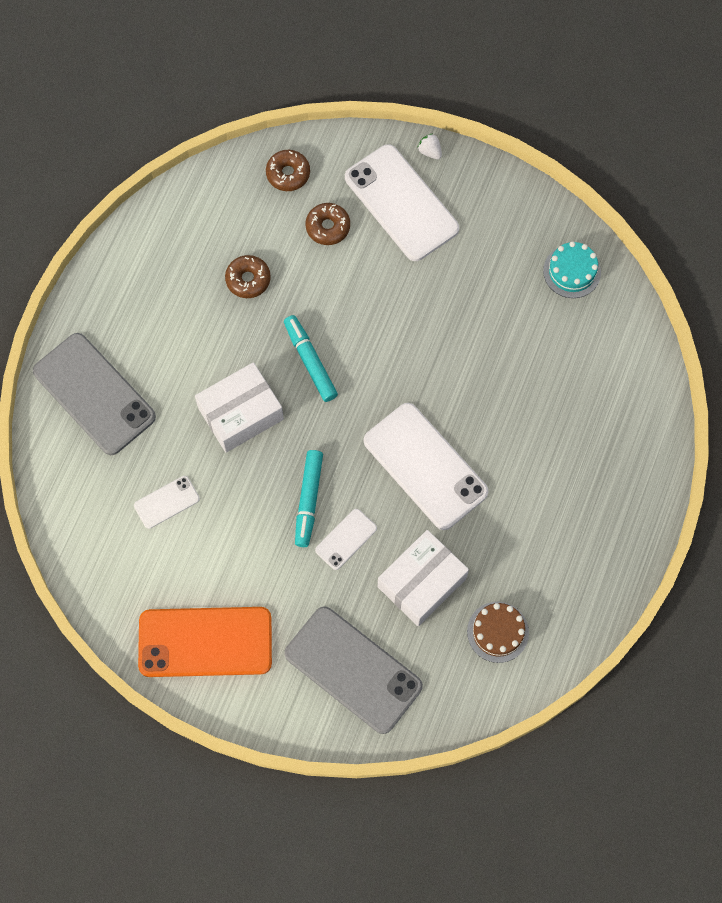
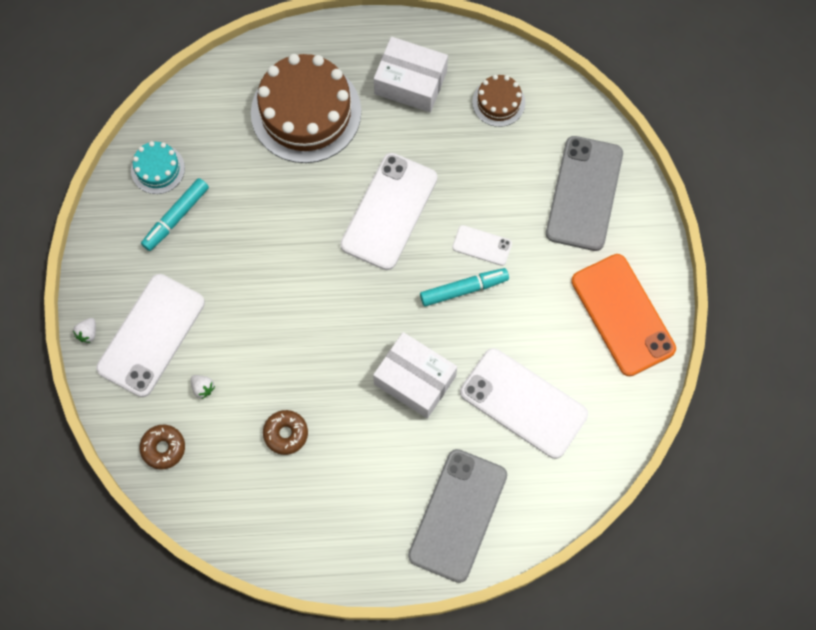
camera: 115 degrees left, 0 degrees up
white phone [134,476,200,529] -> white phone [460,348,588,459], size x2.09
turquoise marker [284,315,338,402] -> turquoise marker moved to [141,178,209,251]
brown donut [305,203,350,245] -> white strawberry [190,375,215,399]
white box [378,530,469,626] -> white box moved to [374,37,448,112]
none -> brown cake [251,54,361,163]

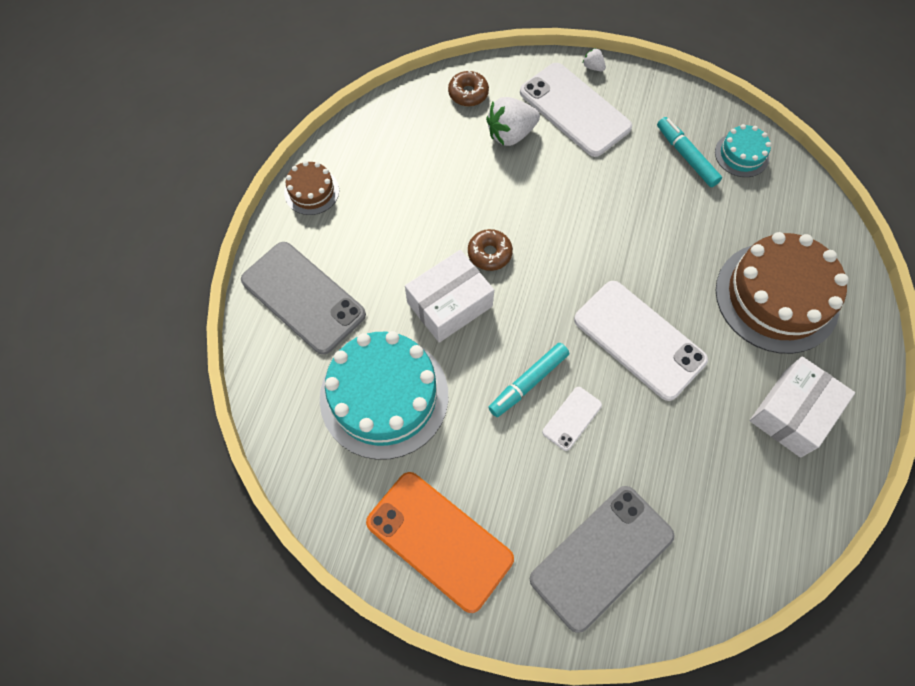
camera: 110 degrees right, 5 degrees down
white strawberry [190,375,215,399] -> white strawberry [486,97,540,146], size x2.15
brown donut [263,410,308,455] -> brown donut moved to [468,229,513,271]
turquoise marker [420,268,509,307] -> turquoise marker turned 45 degrees clockwise [488,343,569,417]
white phone [460,348,588,459] -> turquoise cake [320,331,448,460]
brown cake [472,75,525,127] -> brown cake moved to [284,161,339,215]
grey phone [546,136,623,251] -> grey phone turned 75 degrees counterclockwise [530,486,674,633]
orange phone [571,254,676,376] -> orange phone turned 45 degrees clockwise [366,472,514,613]

